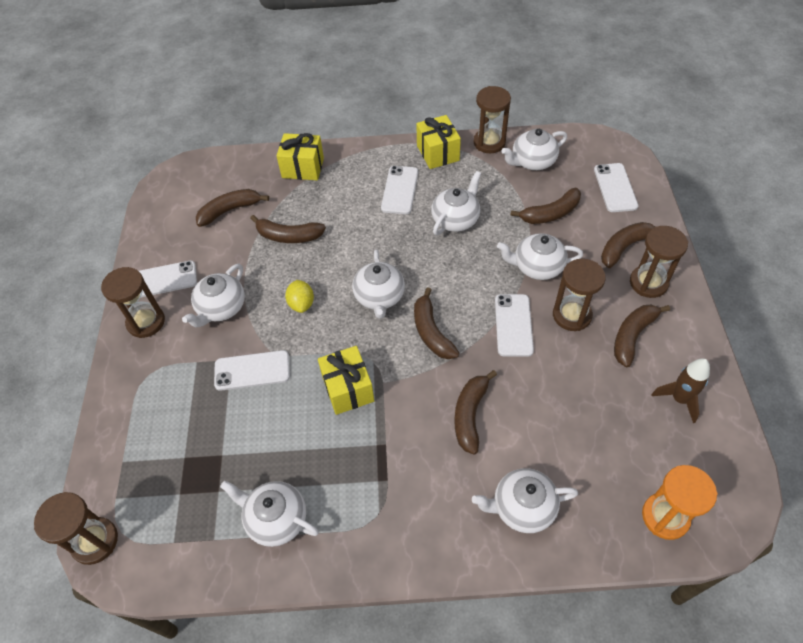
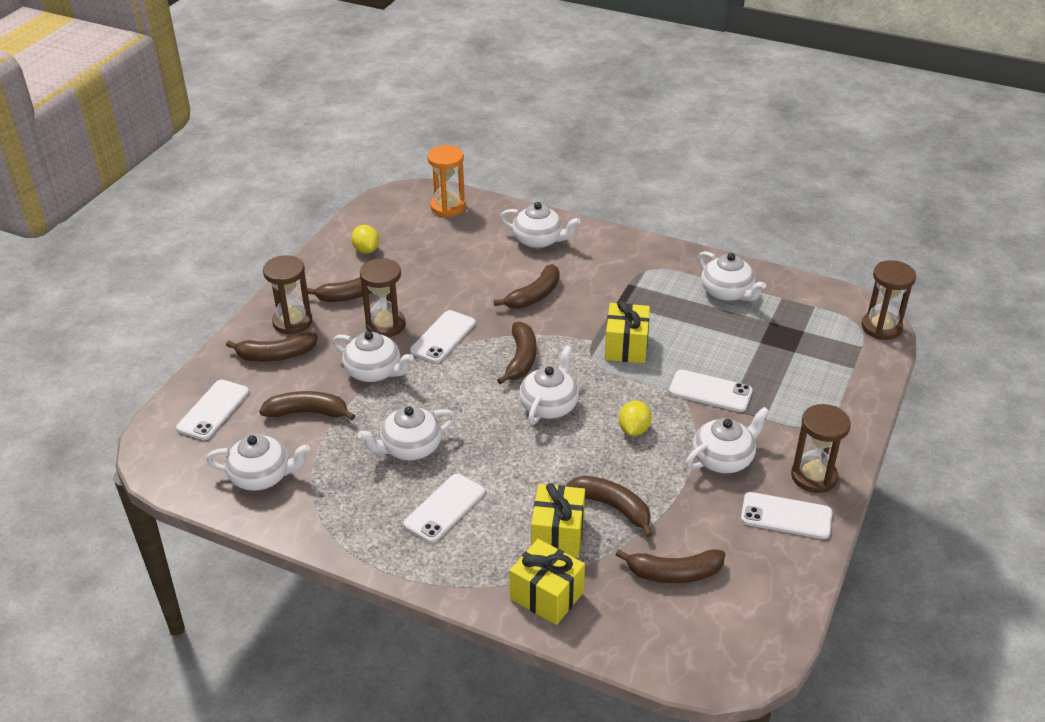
camera: 155 degrees left, 15 degrees down
yellow gift [416,115,461,169] -> yellow gift moved to [531,483,585,558]
brown hourglass [474,86,511,153] -> none
brown rocket [652,358,710,423] -> yellow lemon [351,225,379,254]

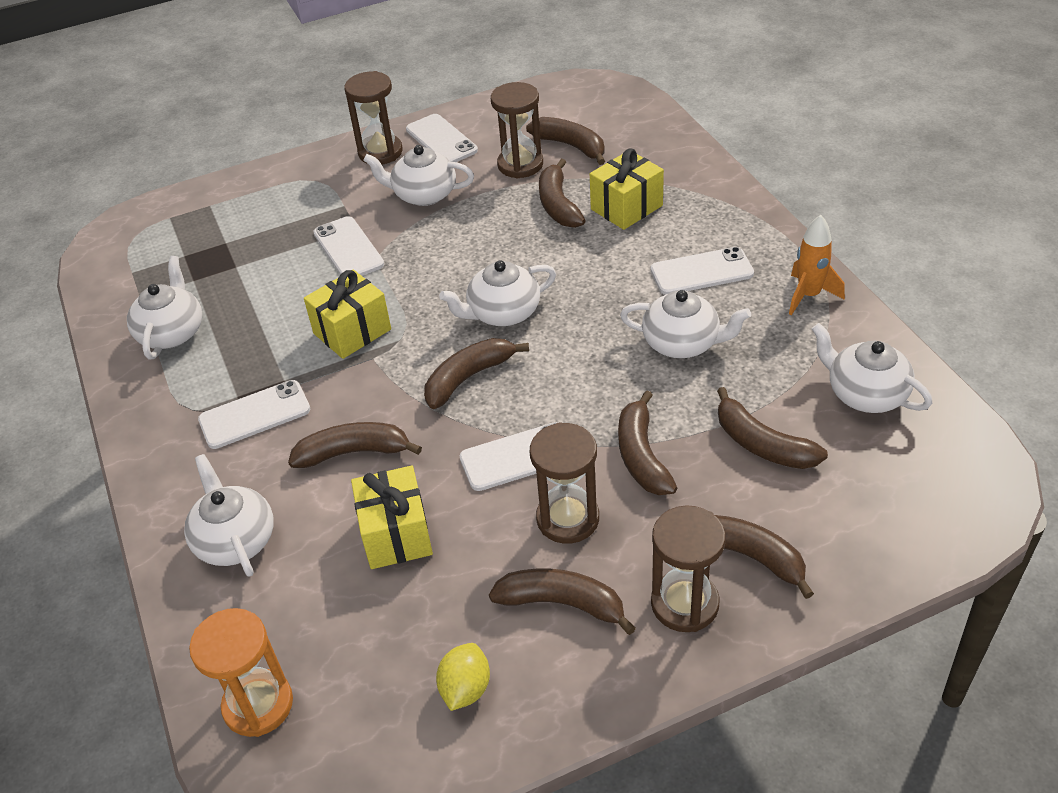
camera: 135 degrees left, 5 degrees up
white phone [176,380,249,440] -> white phone moved to [198,380,311,449]
white teapot [333,331,414,382] -> brown banana [618,390,677,495]
yellow gift [510,539,585,625] -> yellow gift moved to [351,465,433,569]
yellow lemon [619,401,651,436] -> none
brown hourglass [862,260,916,340] -> brown hourglass moved to [491,82,543,179]
none -> orange rocket [789,215,845,316]

